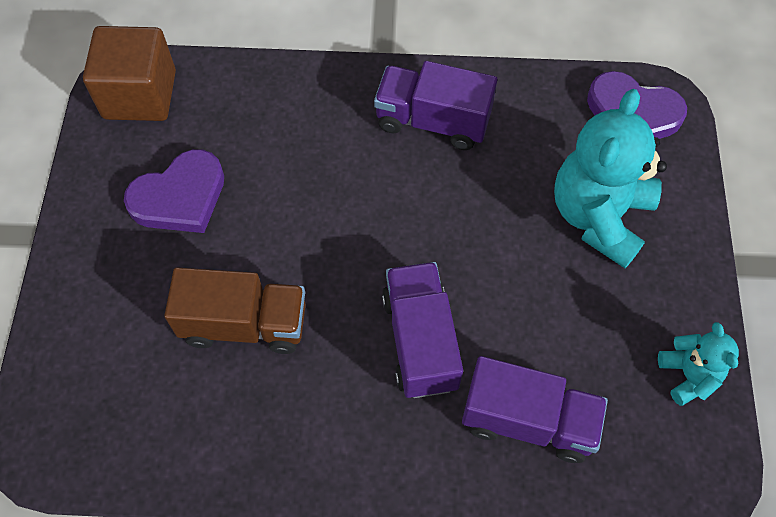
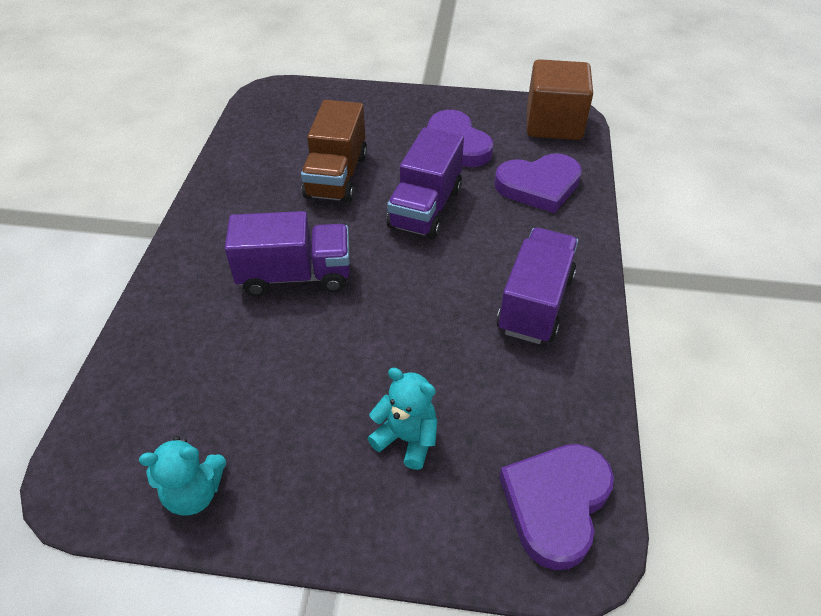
camera: 95 degrees right, 15 degrees down
purple truck [462,356,608,463] -> purple truck moved to [387,127,464,239]
turquoise teddy bear [554,89,667,268] -> turquoise teddy bear [367,368,437,470], size x0.51
none -> purple heart [494,154,582,213]

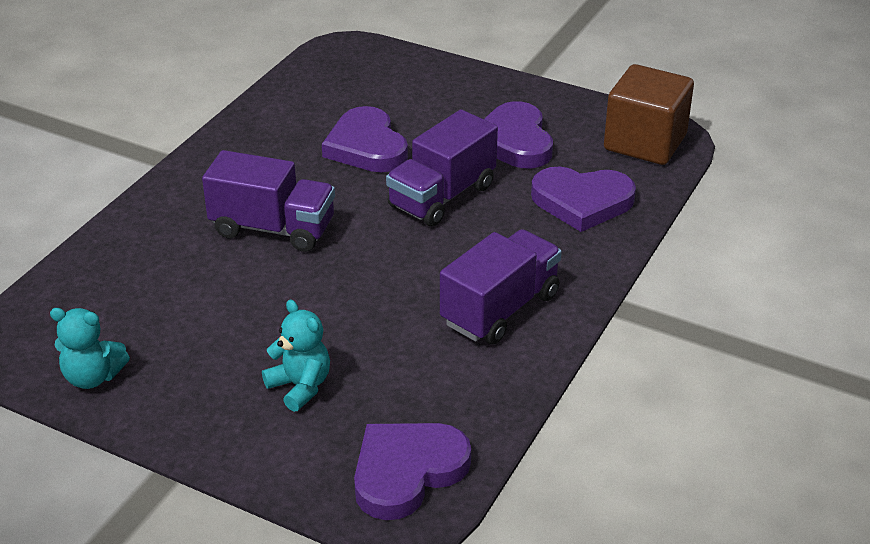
camera: 20 degrees right, 10 degrees down
brown truck [301,100,367,203] -> purple heart [322,106,408,172]

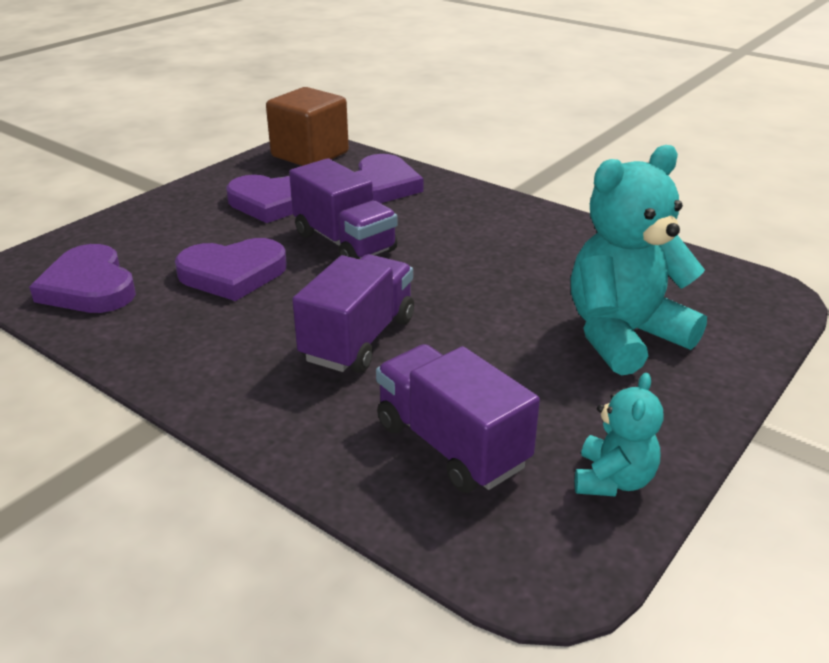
camera: 80 degrees left, 5 degrees down
turquoise teddy bear [262,300,330,412] -> turquoise teddy bear [571,145,707,376], size x1.95
purple heart [354,423,471,520] -> purple heart moved to [29,244,136,313]
purple truck [440,229,562,344] -> purple truck moved to [376,344,540,493]

